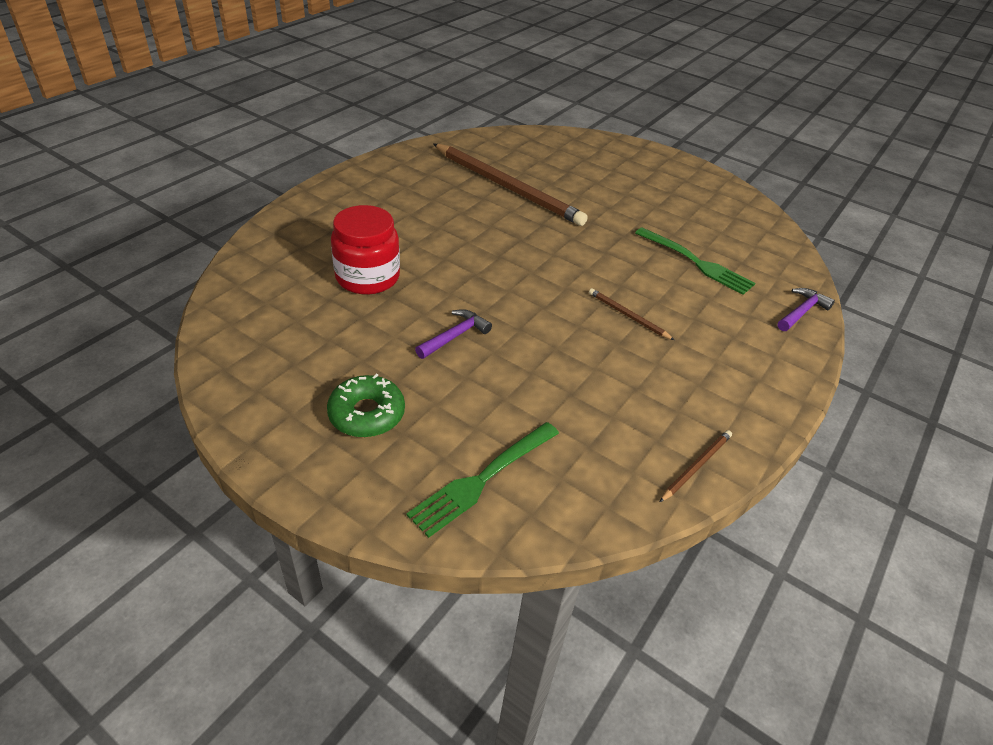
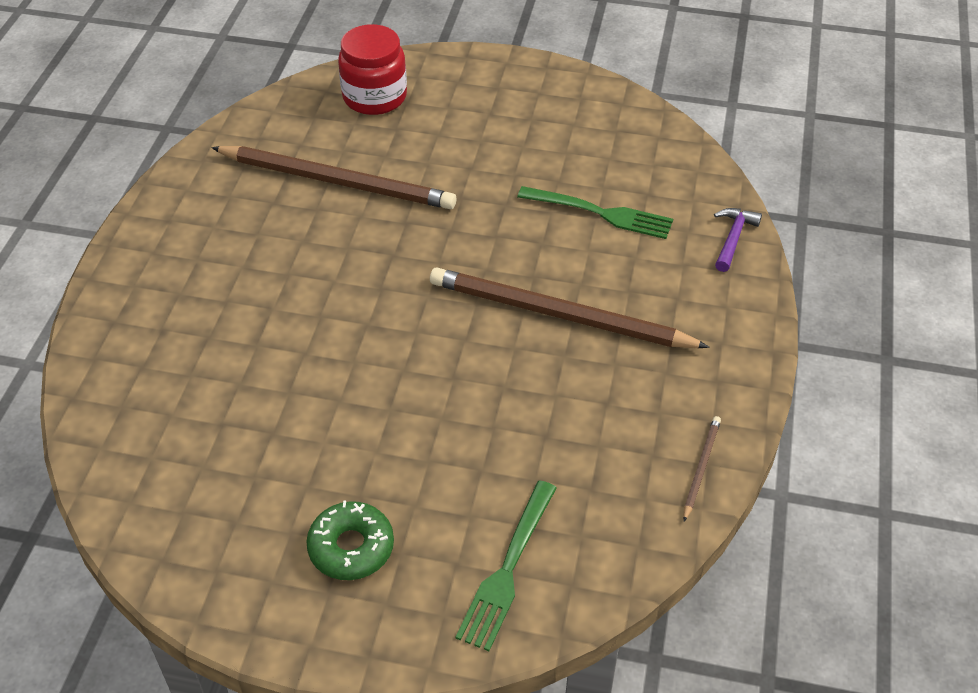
camera: 20 degrees left, 5 degrees up
red jar [331,205,400,295] -> red jar moved to [338,24,407,115]
purple hammer [415,309,492,359] -> none
brown pencil [589,288,674,340] -> brown pencil [430,268,710,348], size x2.39

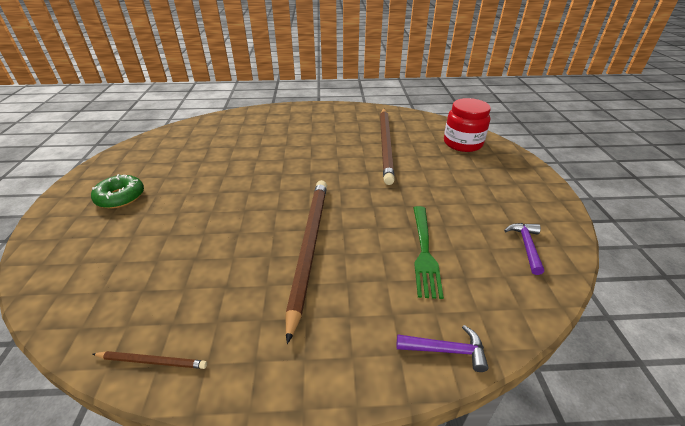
camera: 75 degrees right, 10 degrees down
green fork [455,480,557,651] -> none
none -> purple hammer [504,223,544,275]

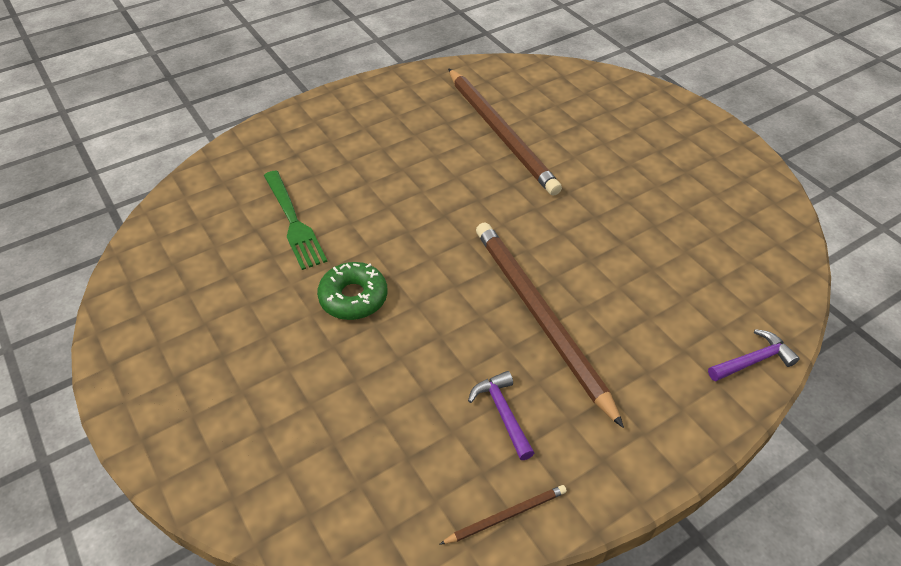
camera: 30 degrees left, 10 degrees up
green donut [91,174,144,208] -> green donut moved to [317,262,387,320]
green fork [414,206,444,299] -> green fork moved to [264,171,328,270]
red jar [444,98,491,152] -> none
purple hammer [504,223,544,275] -> purple hammer moved to [468,371,534,460]

